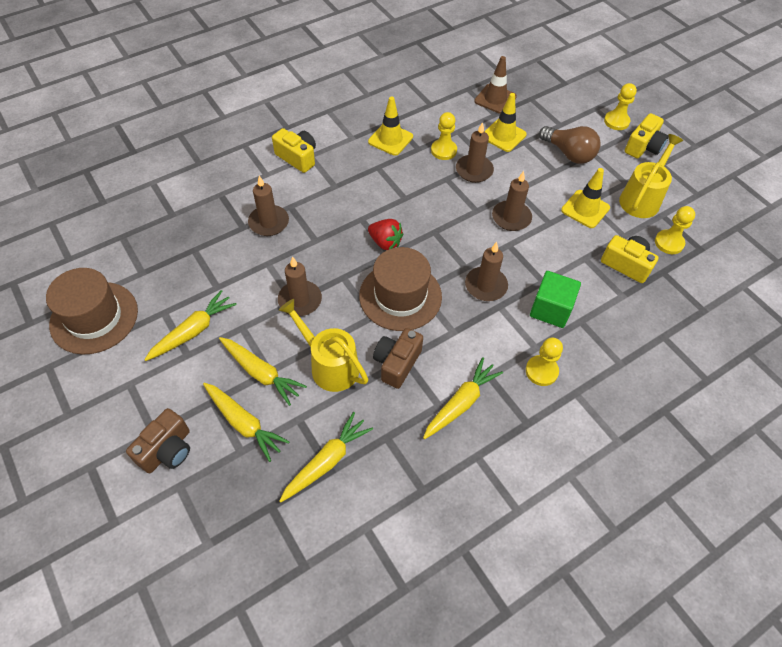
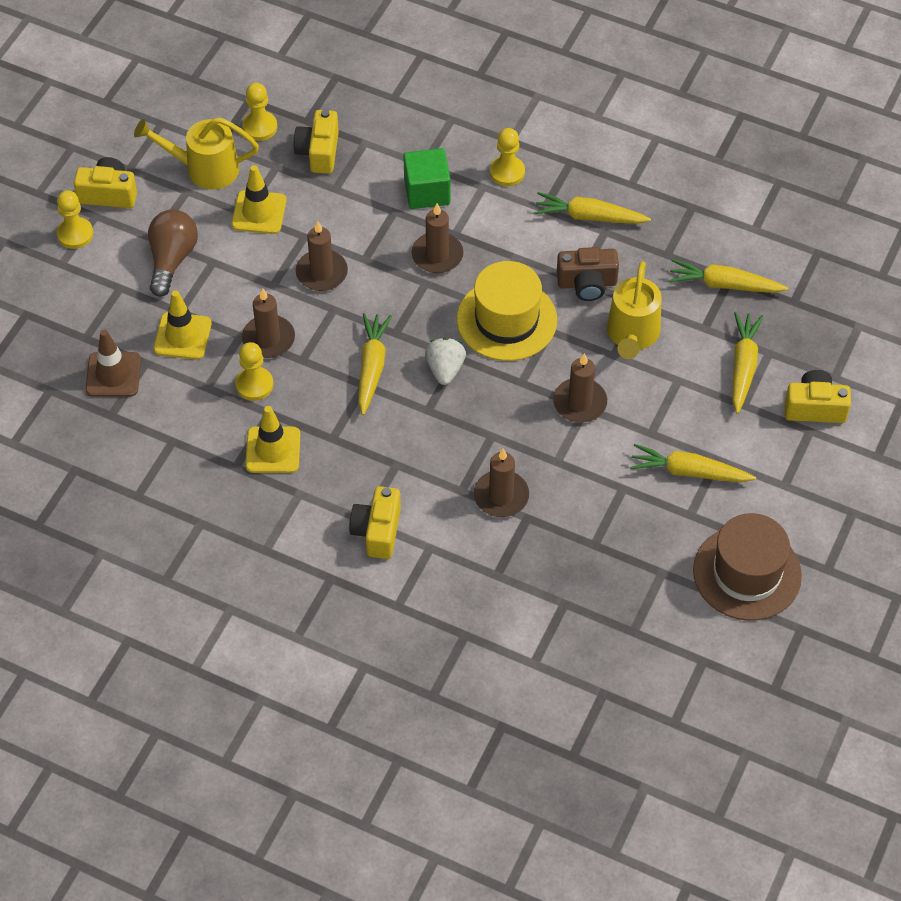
camera: 120 degrees left, 0 degrees up
brown camera [126,408,190,473] -> yellow camera [784,370,851,423]
yellow carrot [219,337,307,406] -> yellow carrot moved to [358,313,392,415]
brown hat [359,247,442,331] -> yellow hat [457,261,557,361]
red strawberry [368,219,403,250] -> white strawberry [425,338,466,385]

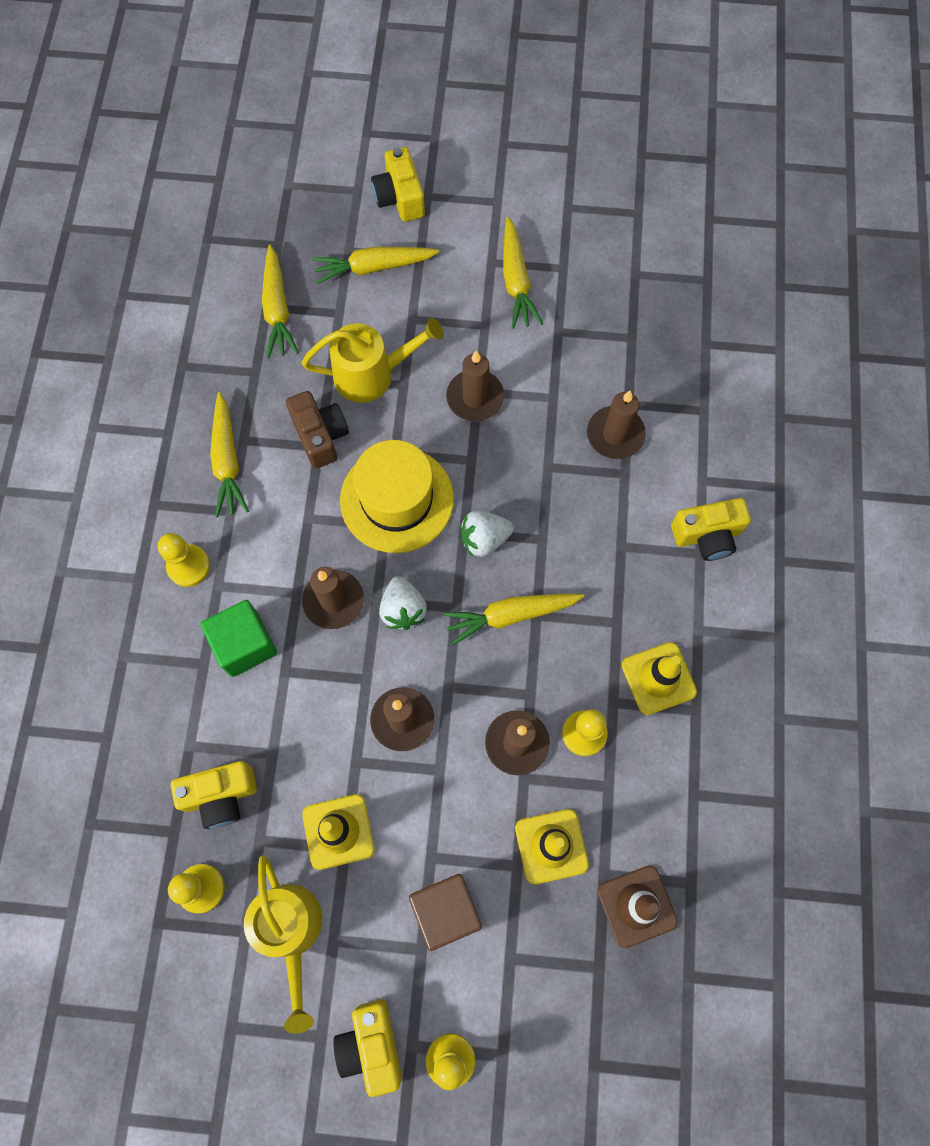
camera: 110 degrees left, 15 degrees up
brown light bulb [148,210,198,297] -> brown cube [409,874,482,951]
brown hat [693,513,802,621] -> none
none -> white strawberry [379,576,427,630]

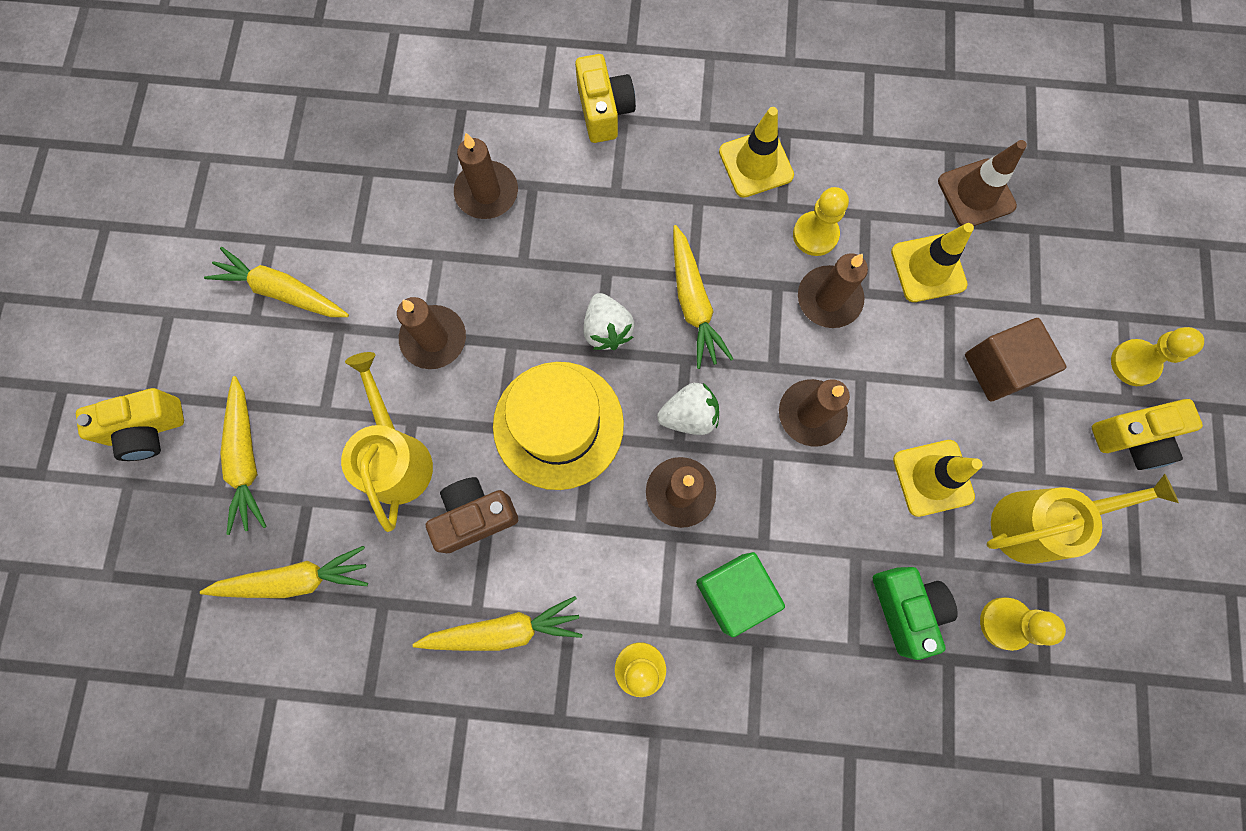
camera: 90 degrees left, 5 degrees up
yellow camera [171,761,257,829] -> green camera [873,567,958,660]
yellow carrot [503,217,543,329] -> yellow carrot turned 150 degrees counterclockwise [204,247,349,317]

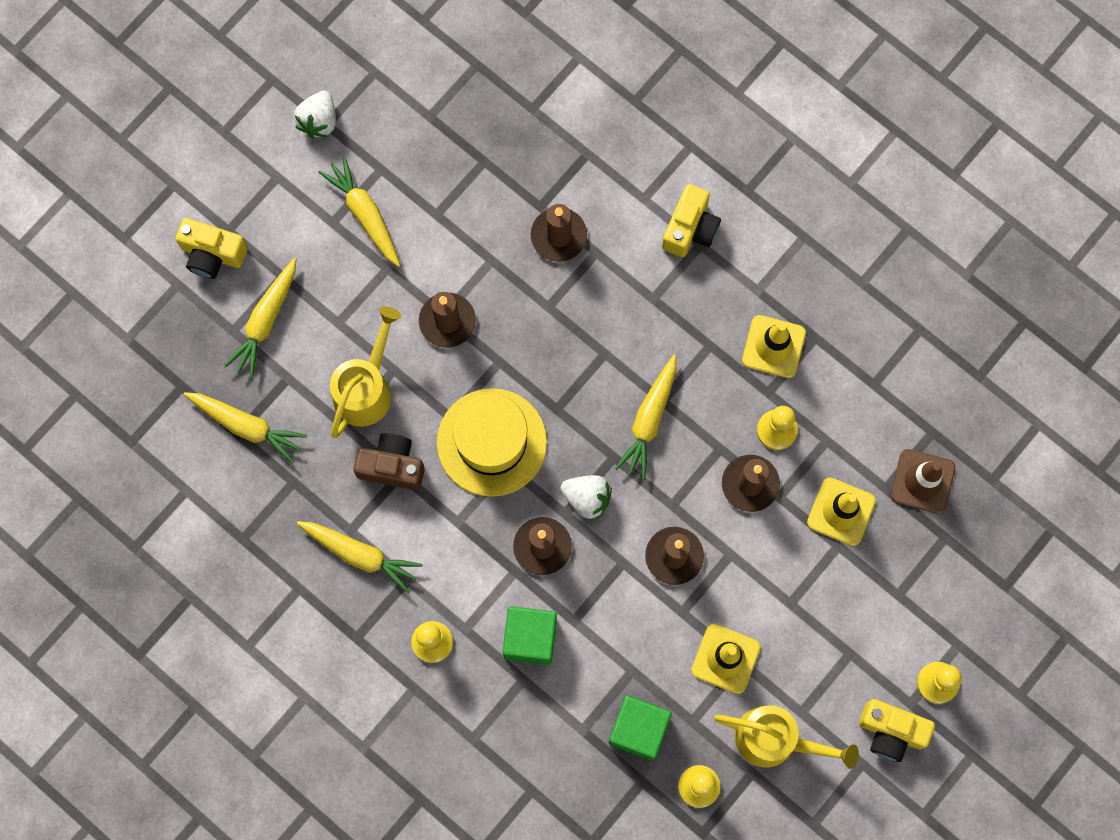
camera: 35 degrees right, 0 degrees up
white strawberry [583,293,634,350] -> white strawberry moved to [294,91,336,138]
green camera [873,567,958,660] -> green cube [609,696,672,760]
brown cube [965,318,1066,401] -> none

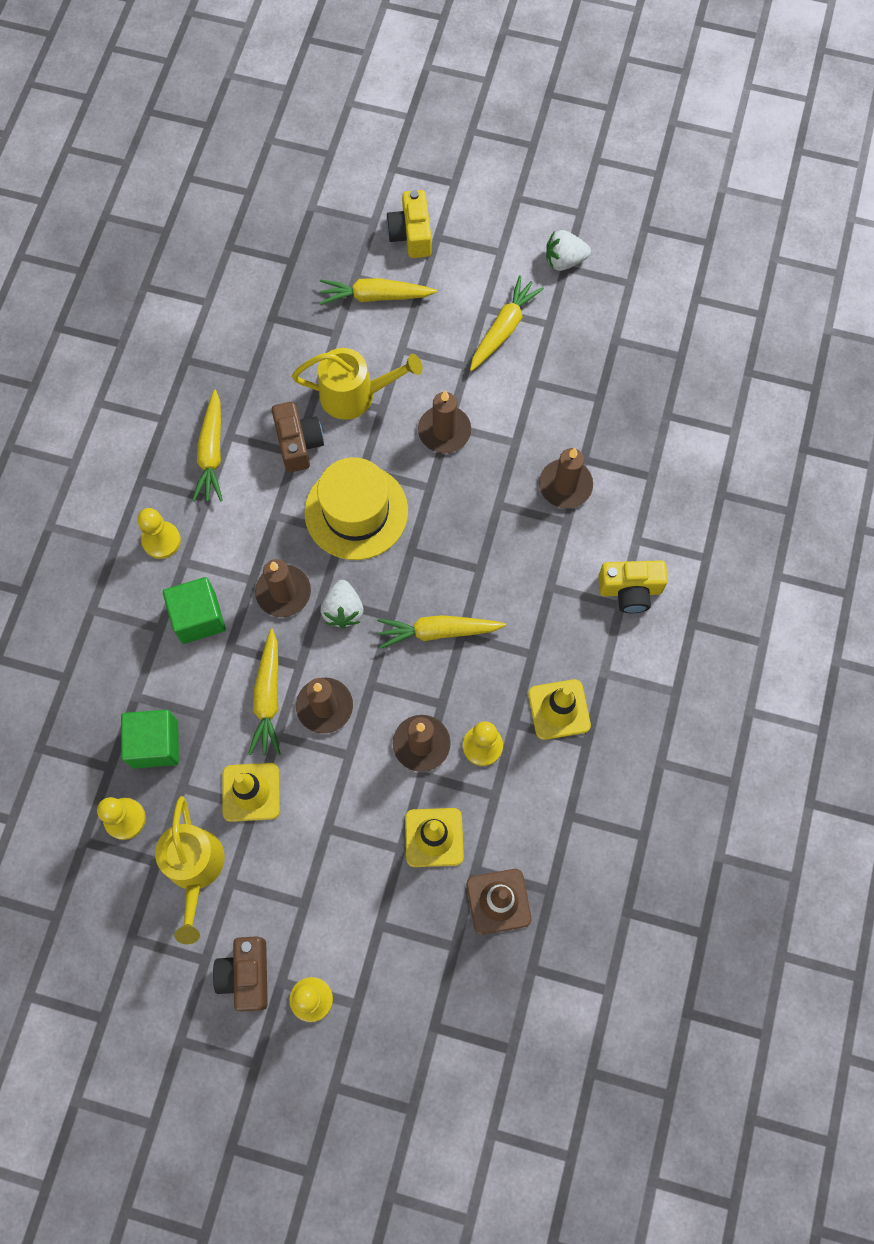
camera: 65 degrees right, 5 degrees down
yellow carrot [184,392,307,464] -> yellow carrot moved to [248,629,281,756]
yellow camera [859,699,935,762] -> brown camera [213,936,268,1012]

